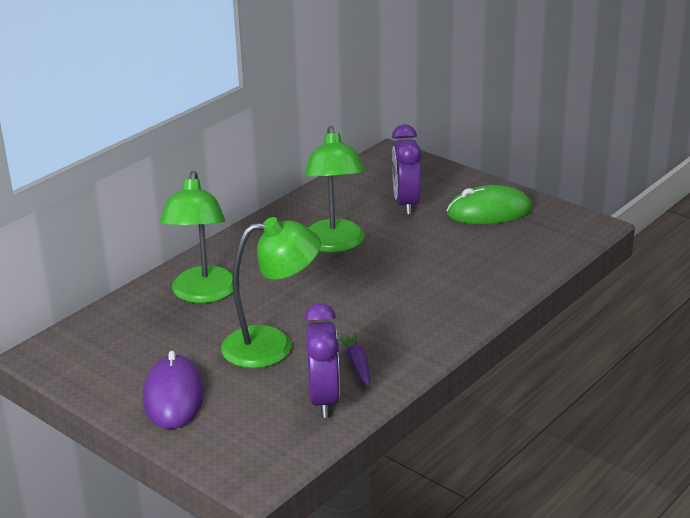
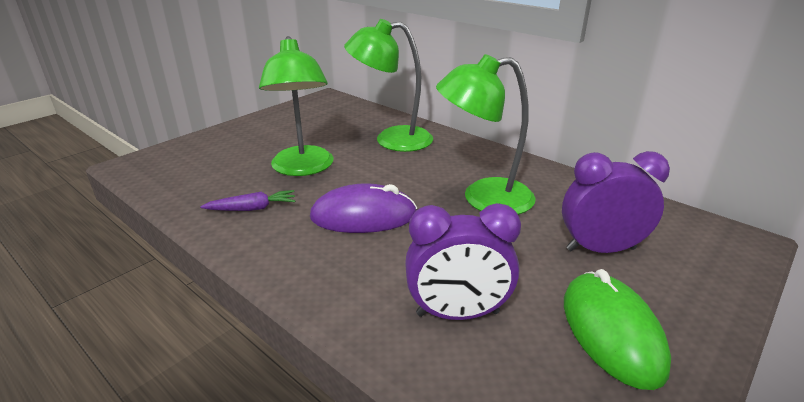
camera: 90 degrees right, 0 degrees up
purple mouse [143,351,204,429] -> purple mouse moved to [310,183,417,233]
purple clock [304,303,340,418] -> purple clock moved to [405,203,521,320]

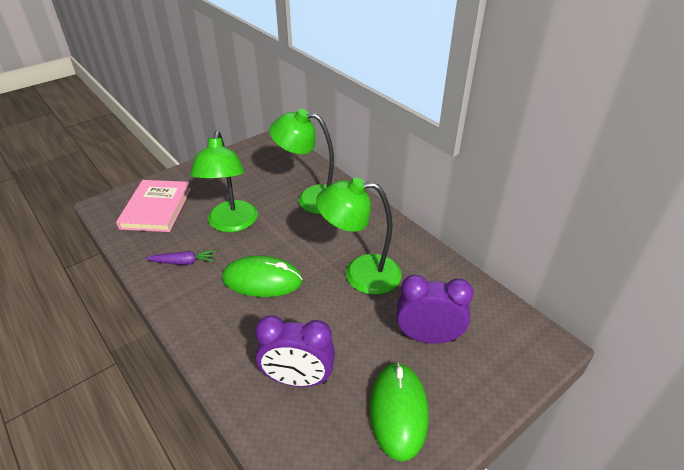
camera: 10 degrees right, 10 degrees up
purple mouse [310,183,417,233] -> green mouse [222,256,303,297]
none -> pink book [116,180,191,232]

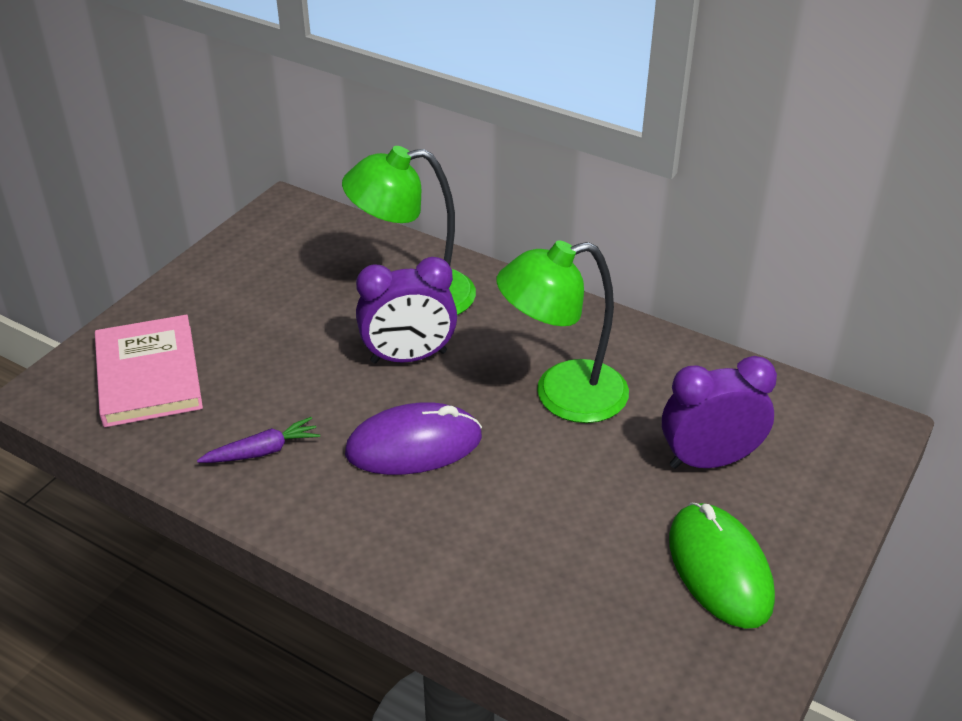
camera: 20 degrees left, 0 degrees up
green lamp [190,131,258,232] -> none
green mouse [222,256,303,297] -> purple mouse [345,402,482,475]
purple clock [255,315,335,387] -> purple clock moved to [356,257,457,364]

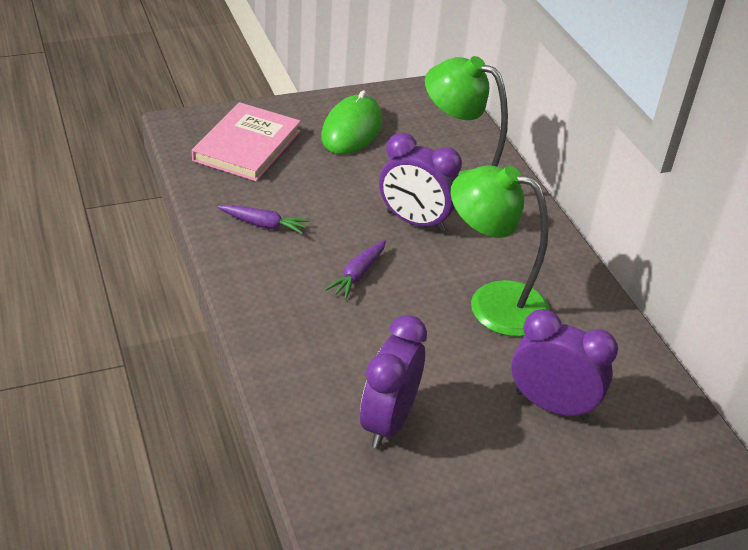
camera: 35 degrees right, 0 degrees up
purple mouse [345,402,482,475] -> purple carrot [325,240,386,299]
green mouse [669,503,775,629] -> green mouse moved to [321,90,382,154]
none -> purple clock [360,315,427,448]

